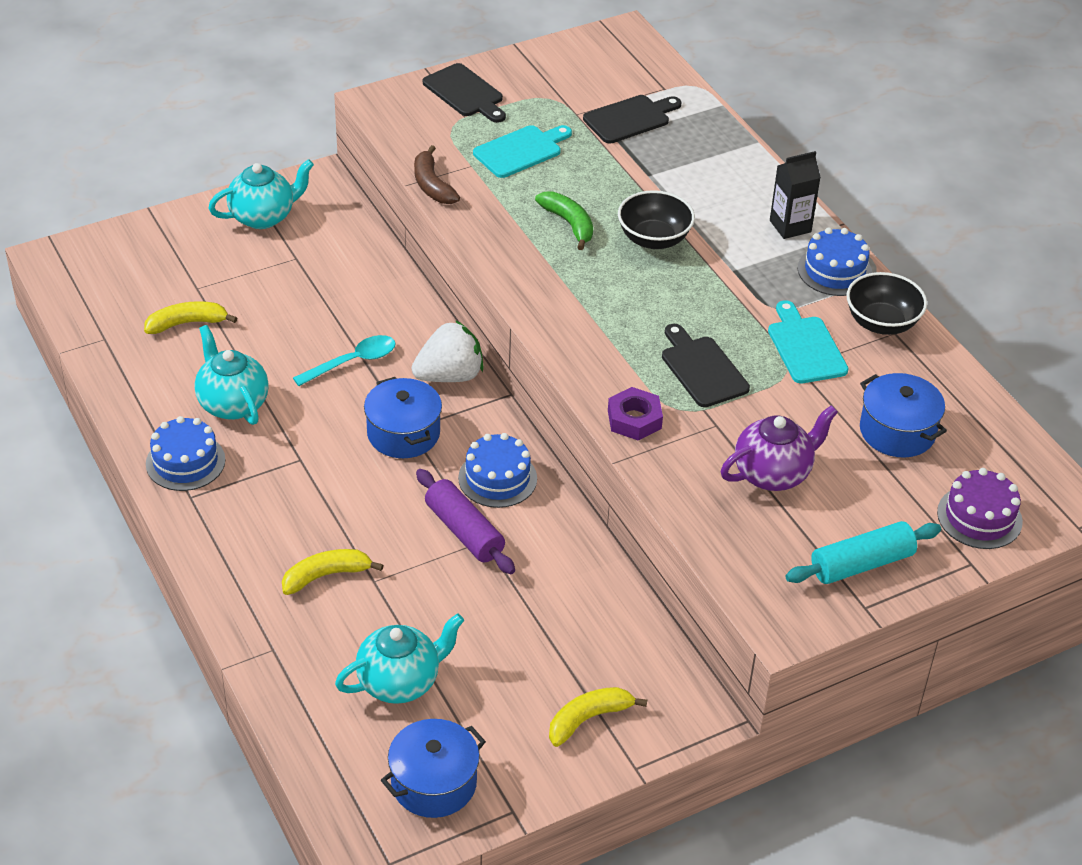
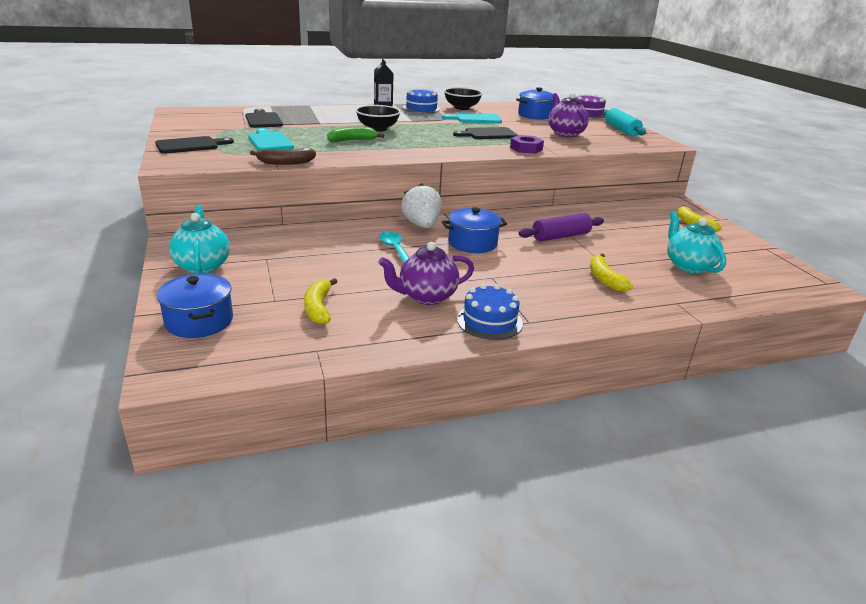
camera: 80 degrees left, 15 degrees down
turquoise teapot [195,325,269,425] -> purple teapot [378,242,474,305]
blue pot [381,719,486,818] -> blue pot moved to [157,274,233,338]
blue cake [458,433,537,508] -> none

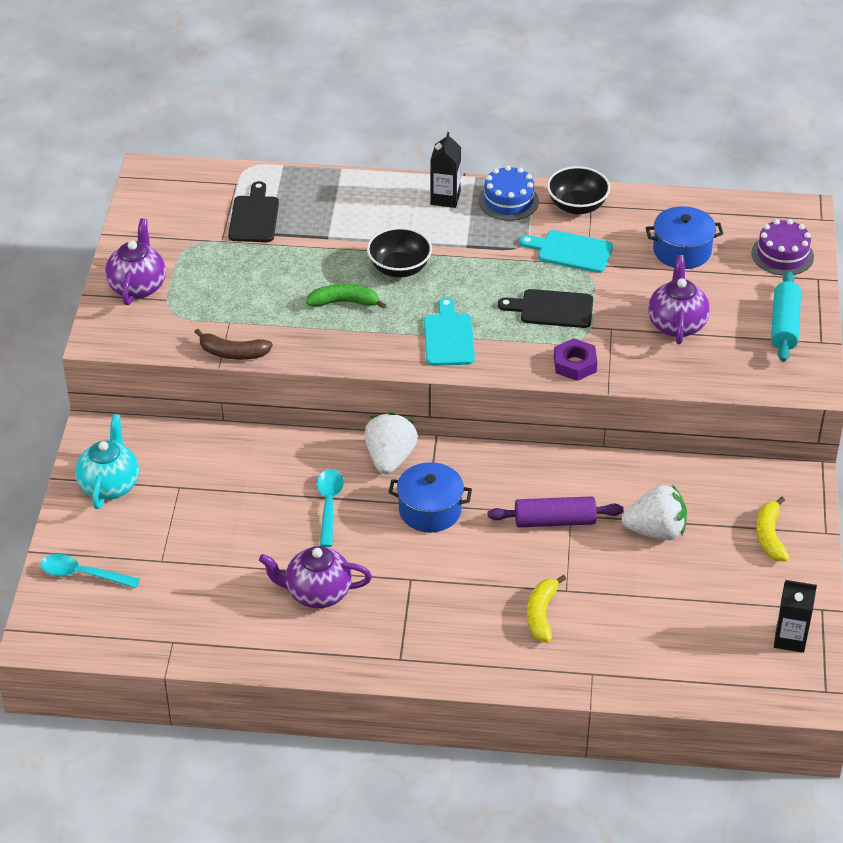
camera: 25 degrees right, 15 degrees up
black cutting board [155,136,234,154] -> purple teapot [105,218,166,305]
blue pot [157,274,233,338] -> turquoise spoon [40,554,140,588]
turquoise cutting board [248,128,294,150] -> turquoise cutting board moved to [424,297,475,366]
yellow banana [304,278,338,324] -> none
blue cake [457,284,523,340] -> none
turquoise teapot [667,211,726,274] -> none
none -> white strawberry [622,484,687,540]
none -> black carton [774,580,817,653]

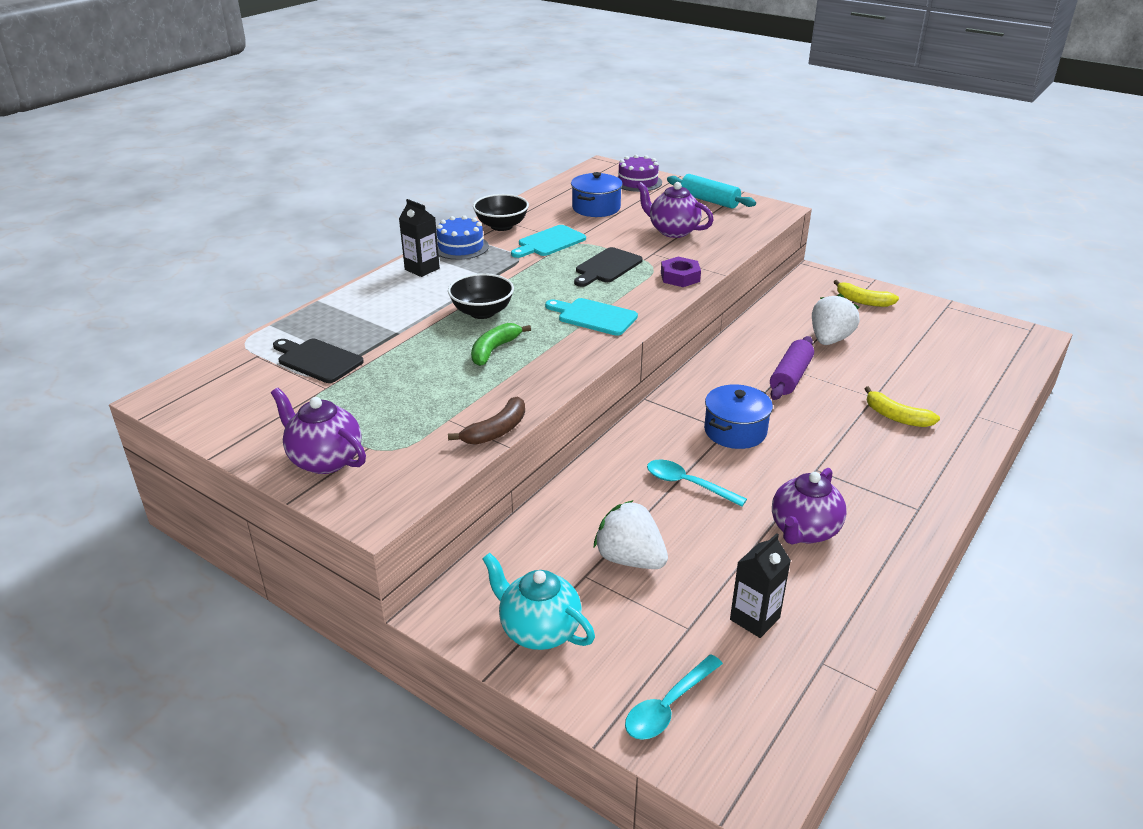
camera: 60 degrees left, 10 degrees down
white strawberry [364,412,418,474] -> white strawberry moved to [594,500,668,569]
black carton [774,580,817,653] -> black carton moved to [730,533,791,638]

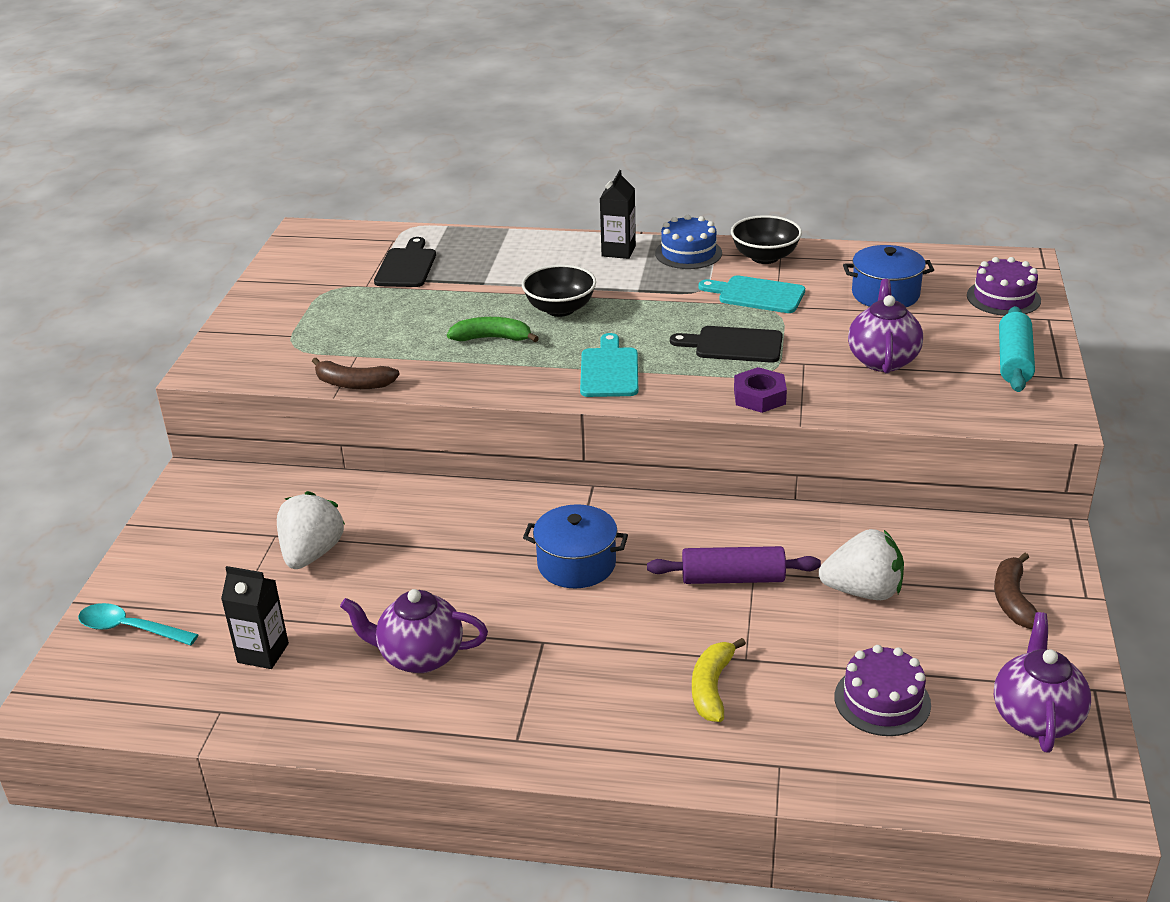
camera: 65 degrees right, 0 degrees up
purple teapot [271,388,366,474] -> purple teapot moved to [994,612,1091,753]
turquoise teapot [482,553,595,650] -> none
turquoise spoon [647,460,747,507] -> none
yellow banana [834,280,899,307] -> brown banana [994,553,1038,629]
none -> purple cake [834,645,931,736]

